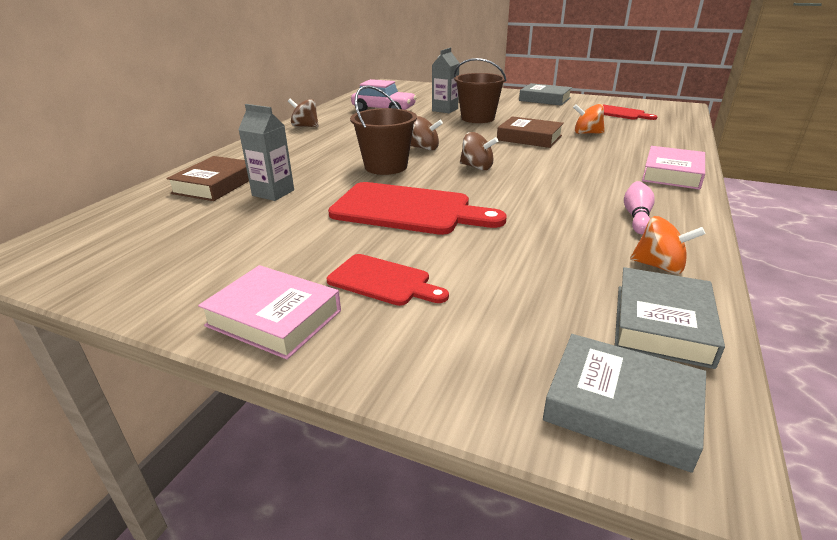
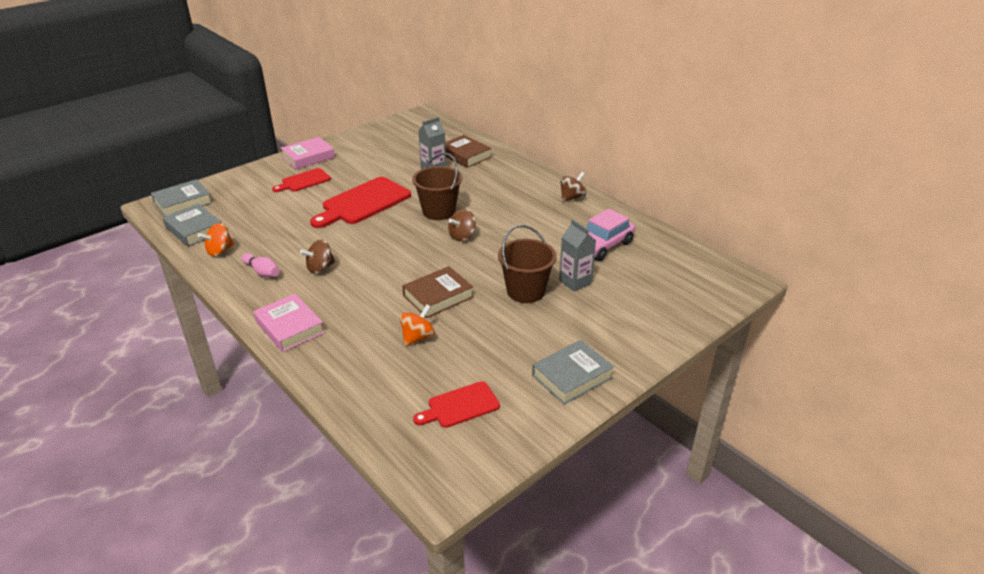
camera: 115 degrees right, 5 degrees up
brown spinning top [460,132,498,171] -> brown spinning top moved to [300,240,335,274]

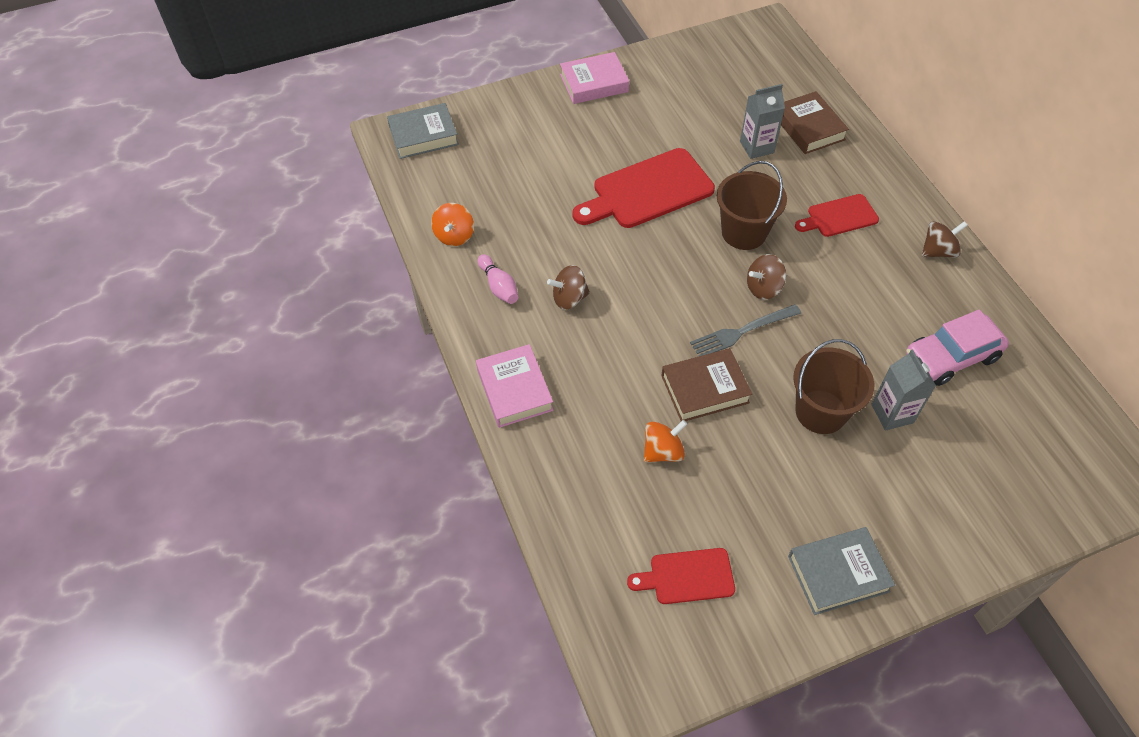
camera: 20 degrees right, 20 degrees up
grey book [163,204,222,247] -> none
orange spinning top [198,223,234,256] -> orange spinning top turned 60 degrees counterclockwise [431,203,474,246]
red cutting board [272,168,331,192] -> red cutting board moved to [795,194,879,237]
none -> grey fork [690,304,801,356]

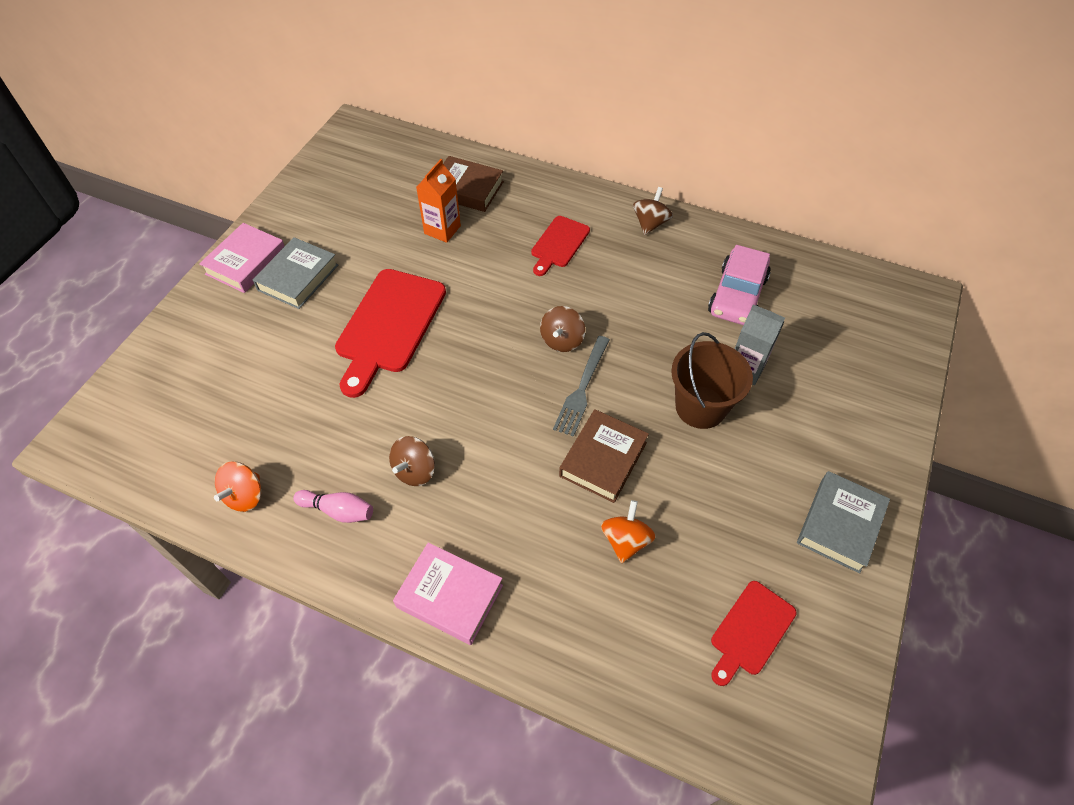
camera: 45 degrees left, 0 degrees up
grey book [387,103,459,159] -> grey book moved to [253,237,338,309]
orange spinning top [431,203,474,246] -> orange spinning top turned 60 degrees clockwise [214,462,261,512]
brown bucket [717,161,787,250] -> none
grey carton [740,84,785,159] -> orange carton [416,159,461,243]

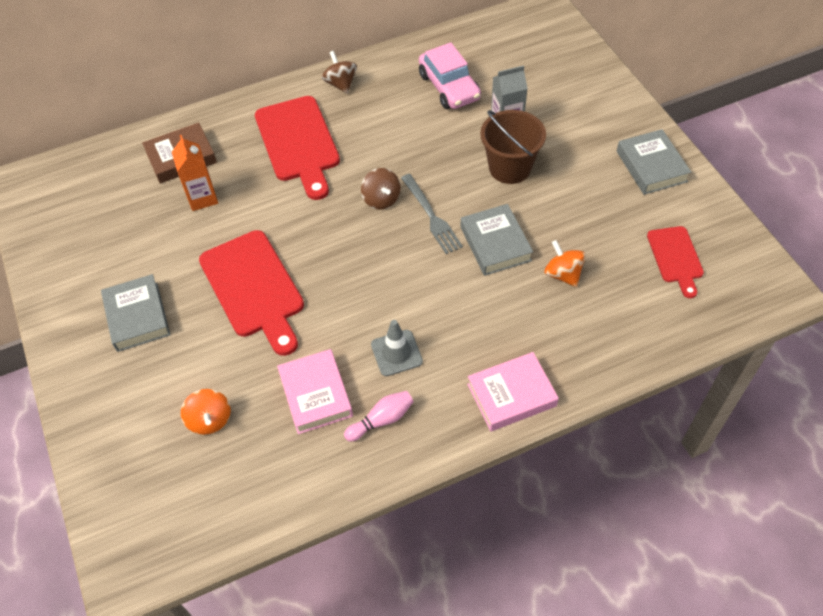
camera: 45 degrees left, 0 degrees up
pink book [199,223,285,293] -> pink book moved to [277,349,353,434]
orange spinning top [214,462,261,512] -> orange spinning top moved to [181,389,231,435]
brown spinning top [389,436,435,486] -> grey traffic cone [371,320,423,376]
red cutting board [531,216,590,276] -> red cutting board [255,96,340,200], size x1.77
brown book [559,409,649,503] -> grey book [461,204,533,276]

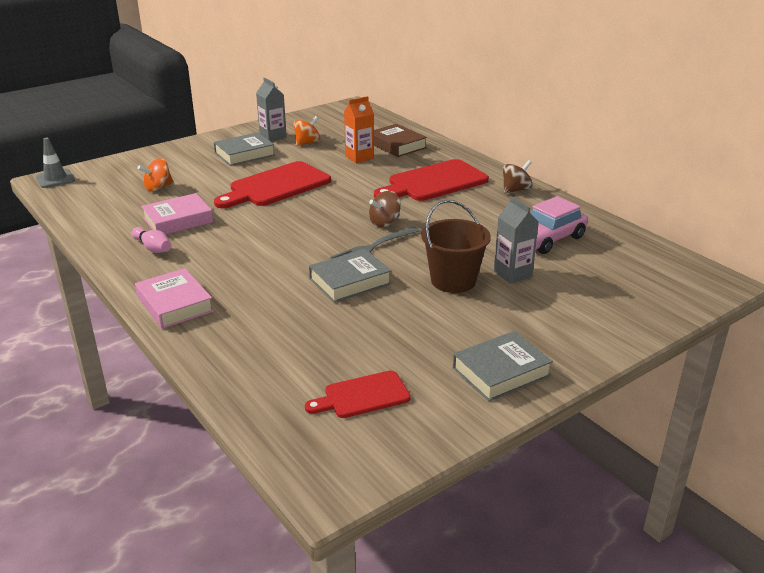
camera: 75 degrees right, 25 degrees down
grey traffic cone [371,320,423,376] -> grey traffic cone moved to [36,138,75,188]
orange spinning top [545,240,586,287] -> orange spinning top moved to [294,116,320,146]
none -> grey carton [256,78,287,142]

